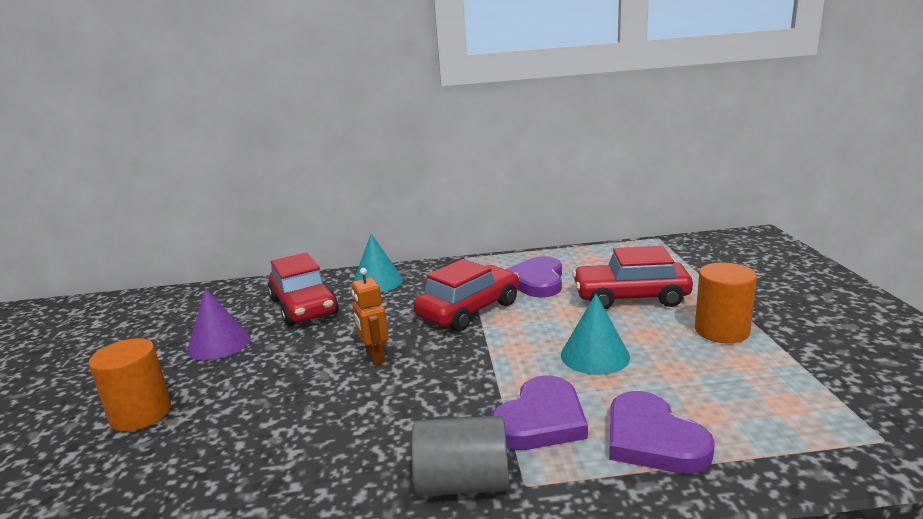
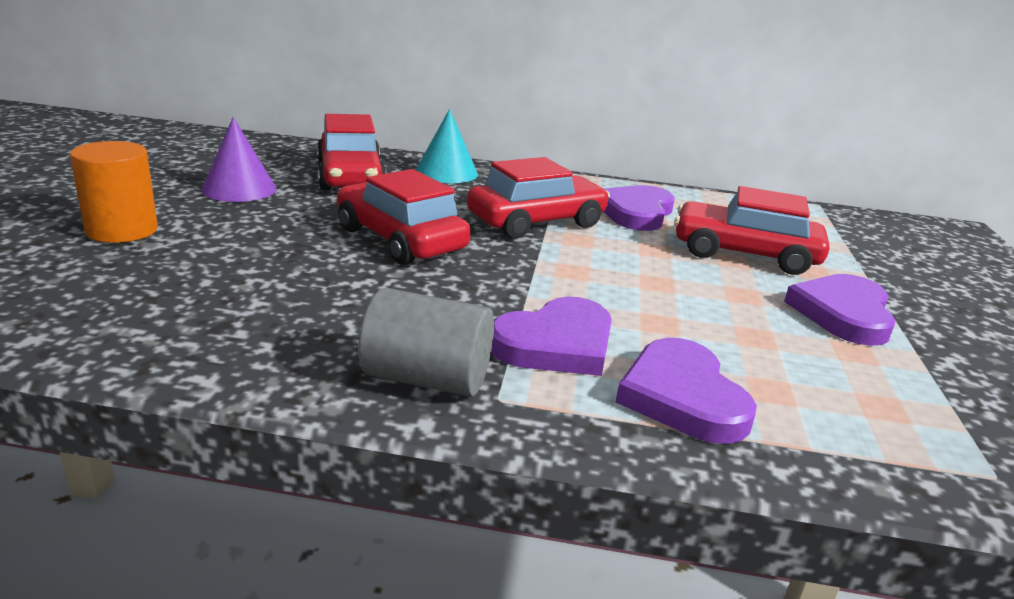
camera: 10 degrees right, 5 degrees up
orange robot [351,268,389,365] -> red car [337,169,471,265]
turquoise cone [561,294,630,375] -> none
orange cylinder [695,263,757,343] -> purple heart [784,274,896,346]

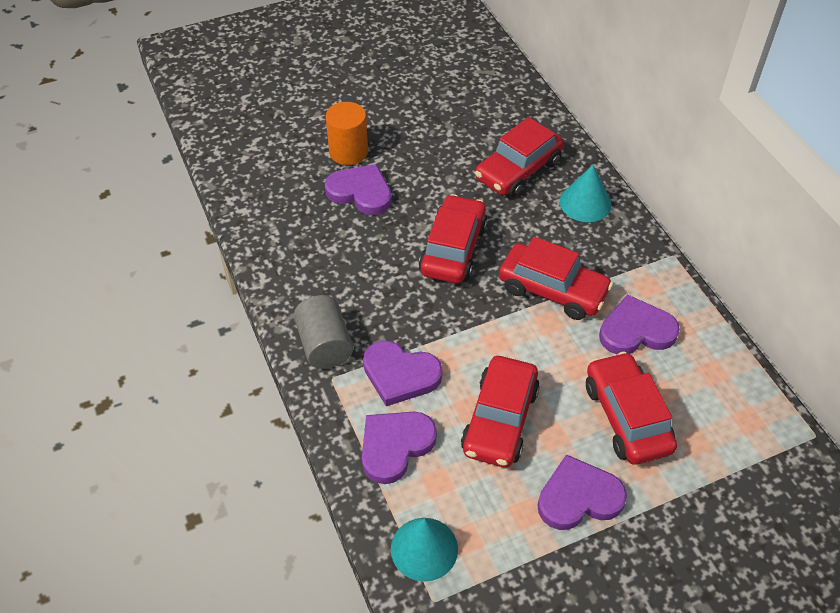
camera: 60 degrees right, 25 degrees up
purple cone [201,117,277,202] -> none
none -> purple heart [325,164,392,215]
none -> turquoise cone [391,518,458,582]
none -> red car [461,356,540,467]

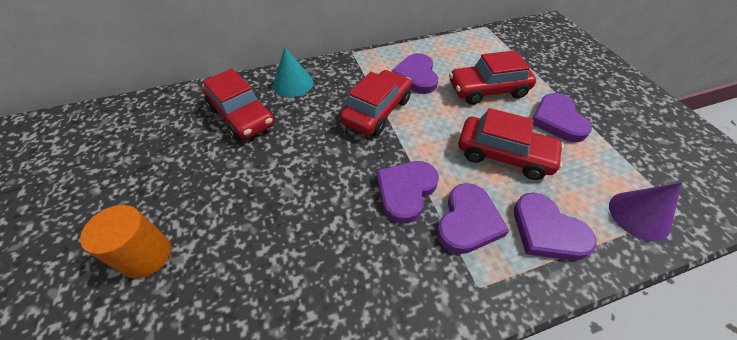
camera: 85 degrees left, 0 degrees up
grey cylinder [294,295,353,369] -> none
purple heart [325,164,392,215] -> purple heart moved to [376,161,439,223]
turquoise cone [391,518,458,582] -> purple cone [609,183,682,241]
red car [419,194,488,284] -> none

